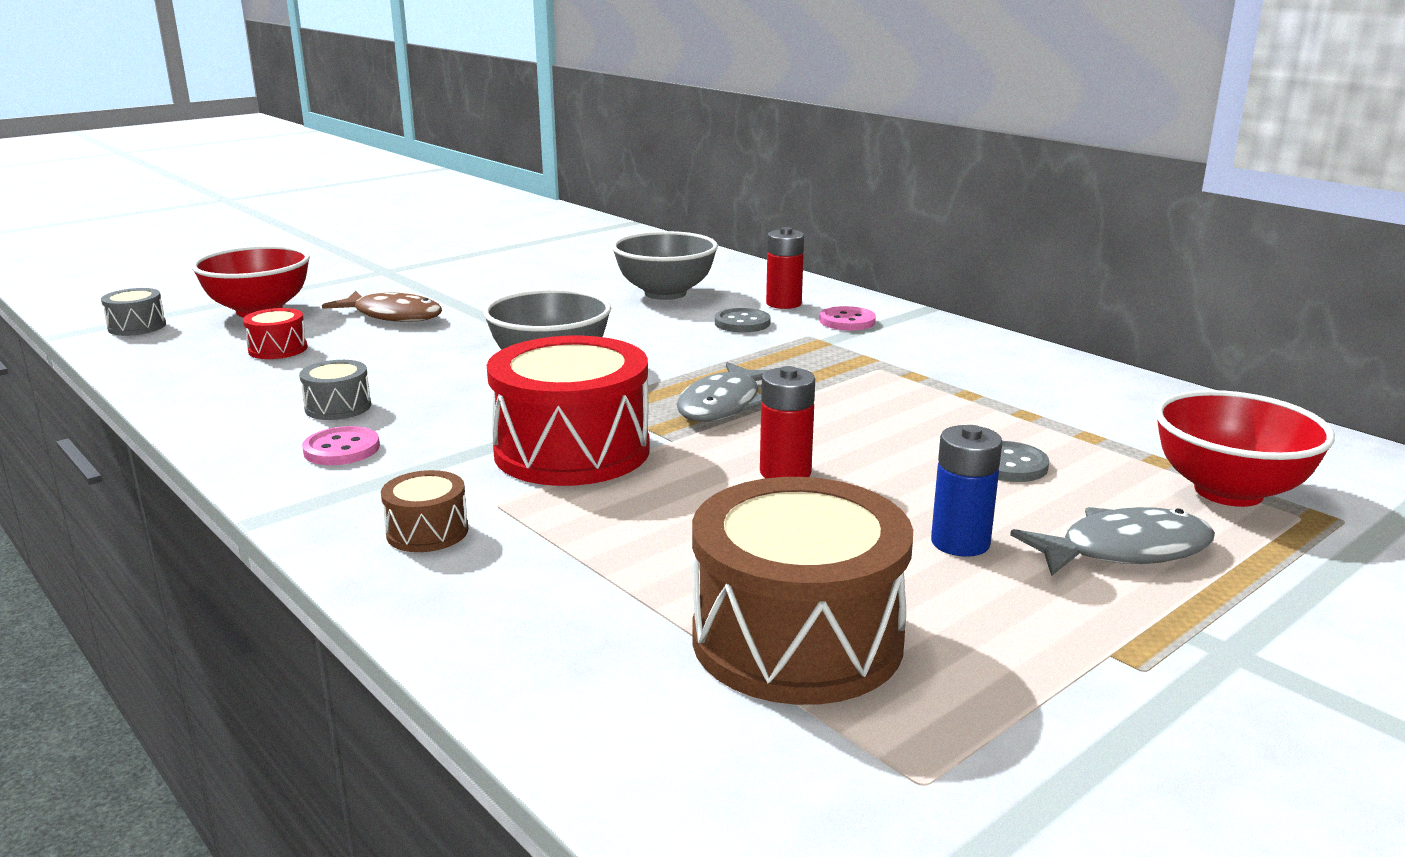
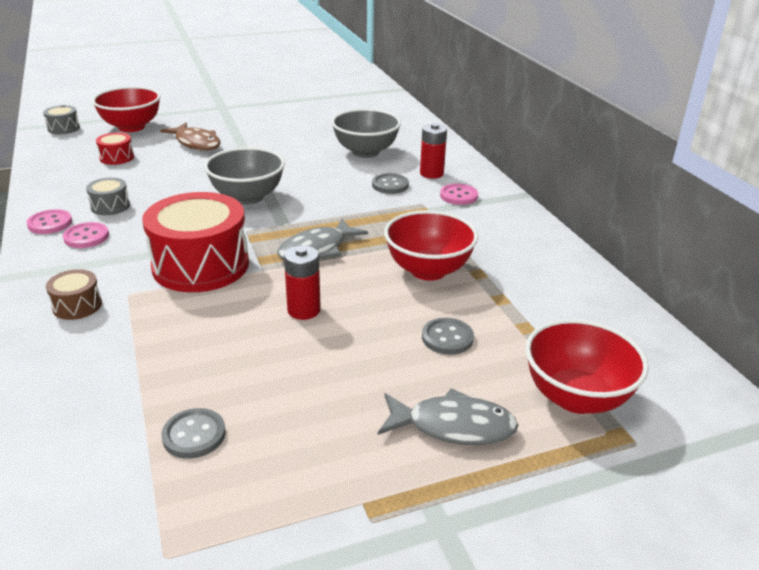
camera: 20 degrees right, 10 degrees up
brown drum [692,477,913,705] -> grey button [162,408,226,459]
blue battery [931,425,1002,557] -> none
none -> pink button [27,209,72,234]
none -> red bowl [384,210,478,281]

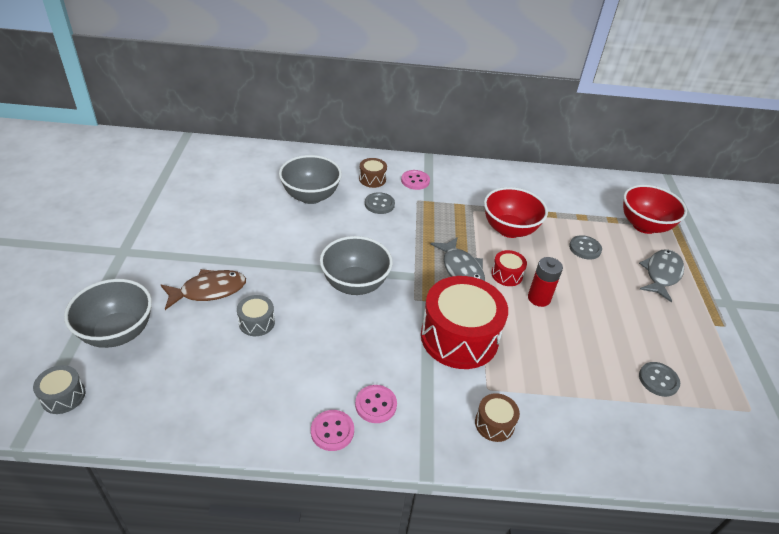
camera: 70 degrees left, 10 degrees up
grey drum [86,178,130,215] -> grey drum moved to [237,295,275,336]
red bowl [92,86,161,132] -> grey bowl [64,279,152,348]
red drum [96,133,134,165] -> red drum moved to [491,250,527,286]
red battery [420,123,447,179] -> brown drum [359,158,387,188]

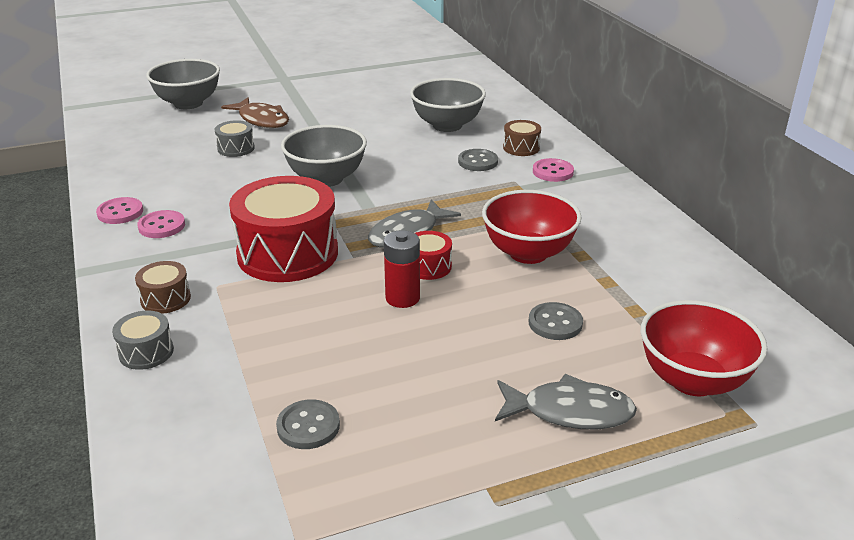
camera: 70 degrees right, 10 degrees down
grey drum [33,365,85,414] -> grey drum moved to [112,311,174,370]

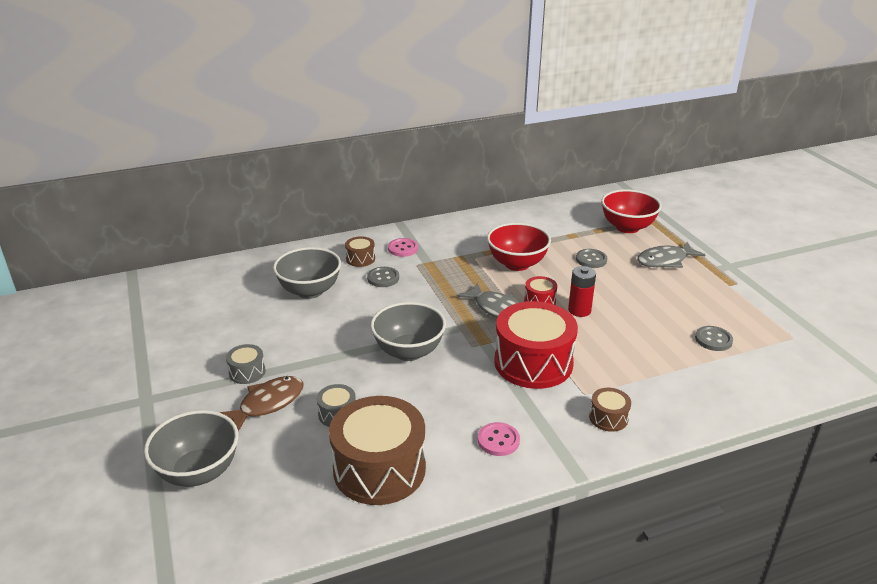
camera: 90 degrees left, 0 degrees up
pink button [96,197,143,224] -> none
grey drum [112,311,174,370] -> grey drum moved to [226,344,265,384]
grey fish [495,374,637,429] -> grey fish turned 120 degrees counterclockwise [637,242,705,268]
none -> brown drum [329,396,426,505]

